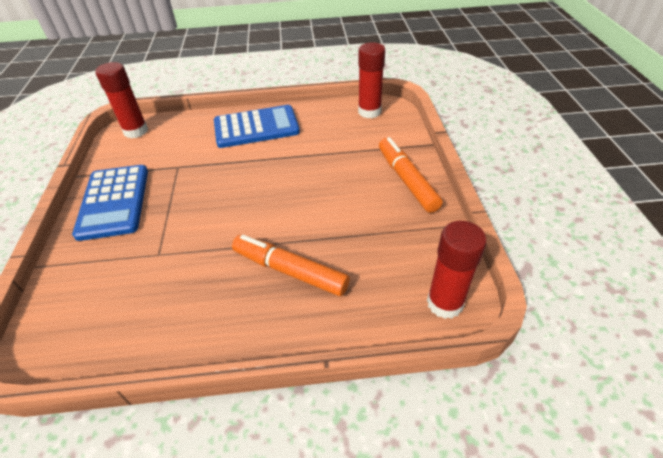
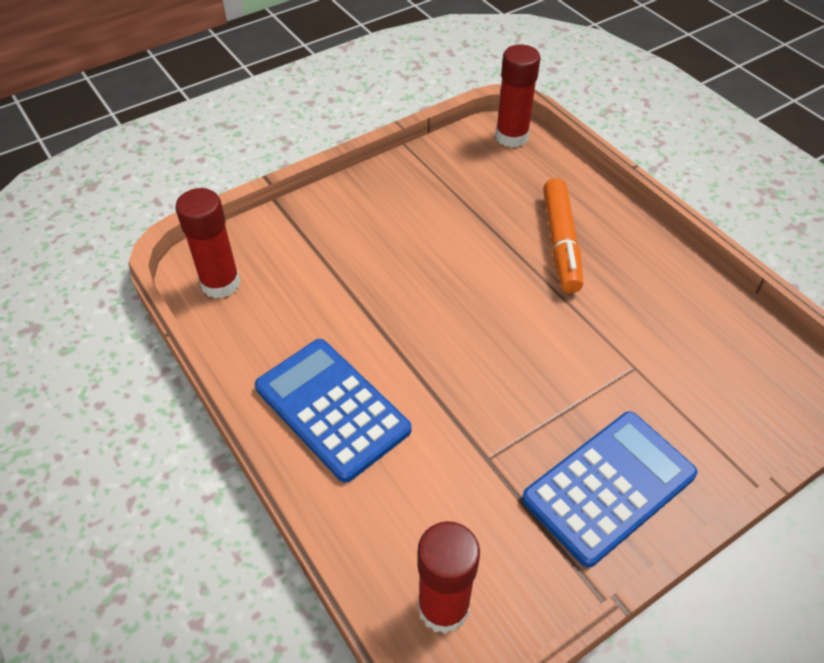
camera: 120 degrees left, 5 degrees up
orange marker [379,137,443,213] -> none

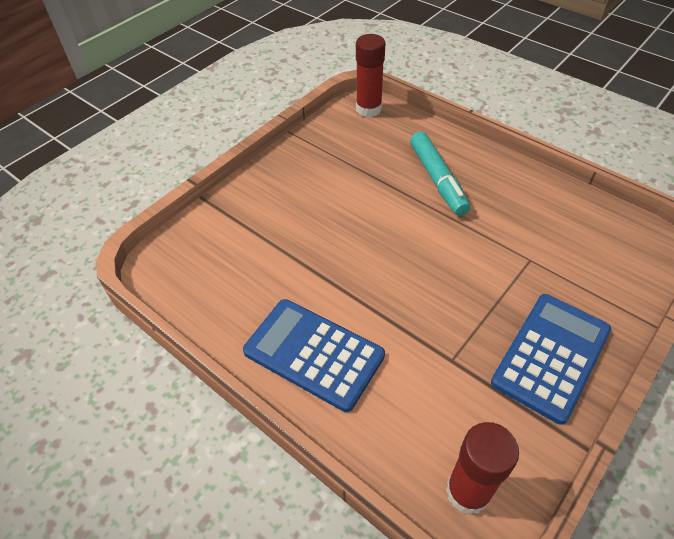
camera: 15 degrees left, 0 degrees up
red glue stick [175,188,240,298] -> none
orange marker [543,178,583,293] -> turquoise marker [410,132,470,216]

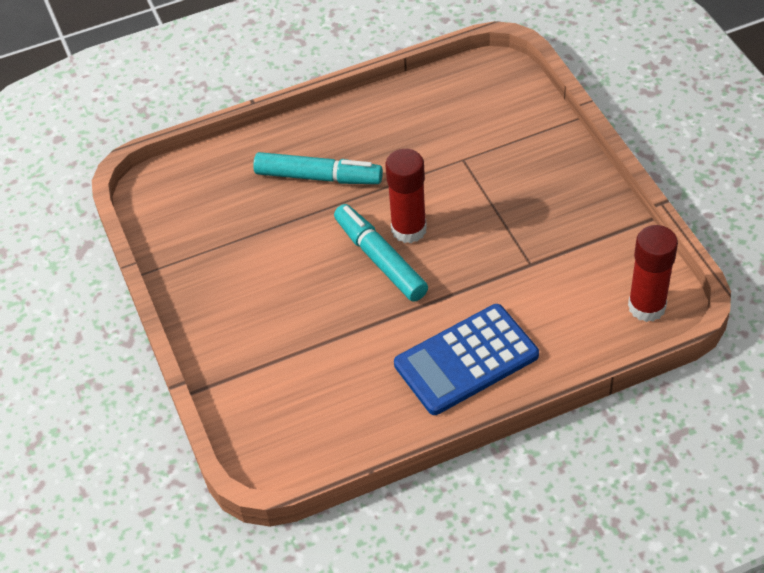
camera: 60 degrees left, 0 degrees up
red glue stick [356,34,385,117] -> red glue stick moved to [386,149,427,243]
blue calculator [491,294,611,425] -> none
none -> turquoise marker [334,204,428,302]

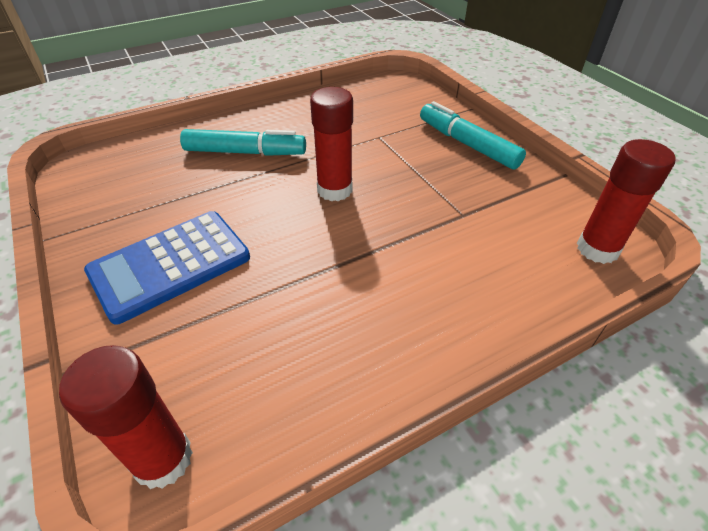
camera: 10 degrees left, 5 degrees down
turquoise marker [334,204,428,302] -> turquoise marker moved to [420,101,526,170]
blue calculator [394,304,539,415] -> blue calculator moved to [84,211,250,325]
none -> red glue stick [59,345,193,489]

